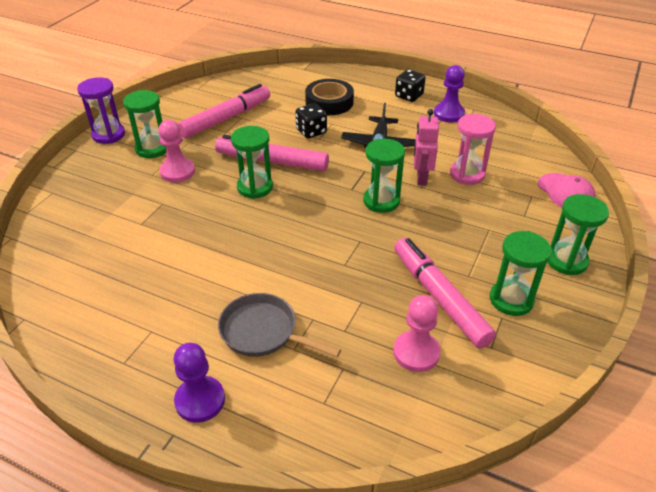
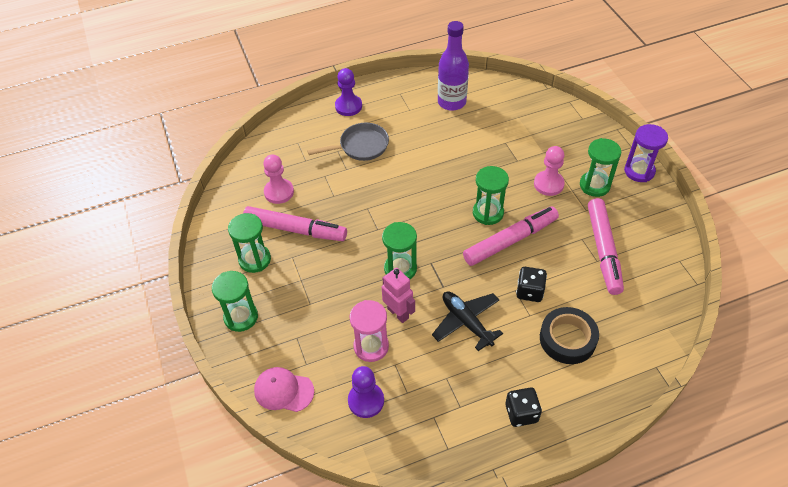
camera: 135 degrees right, 10 degrees up
purple pawn [434,65,465,122] -> purple pawn moved to [348,366,384,418]
none -> purple bottle [438,21,469,111]

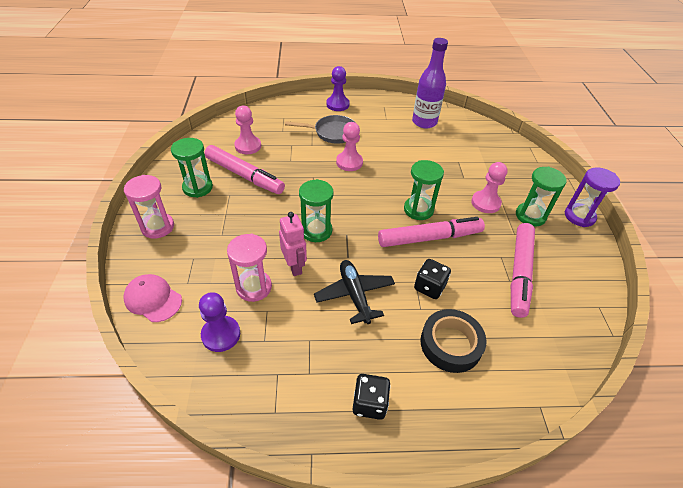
camera: 15 degrees right, 5 degrees down
green hourglass [212,271,258,332] -> pink hourglass [124,175,174,239]
none -> pink pawn [336,122,363,171]

